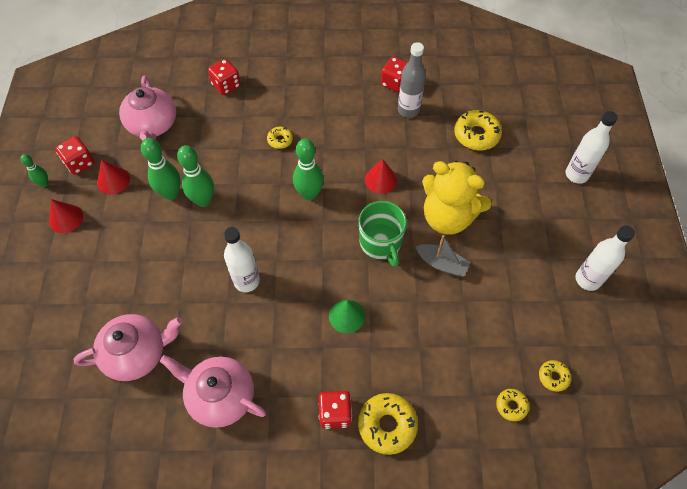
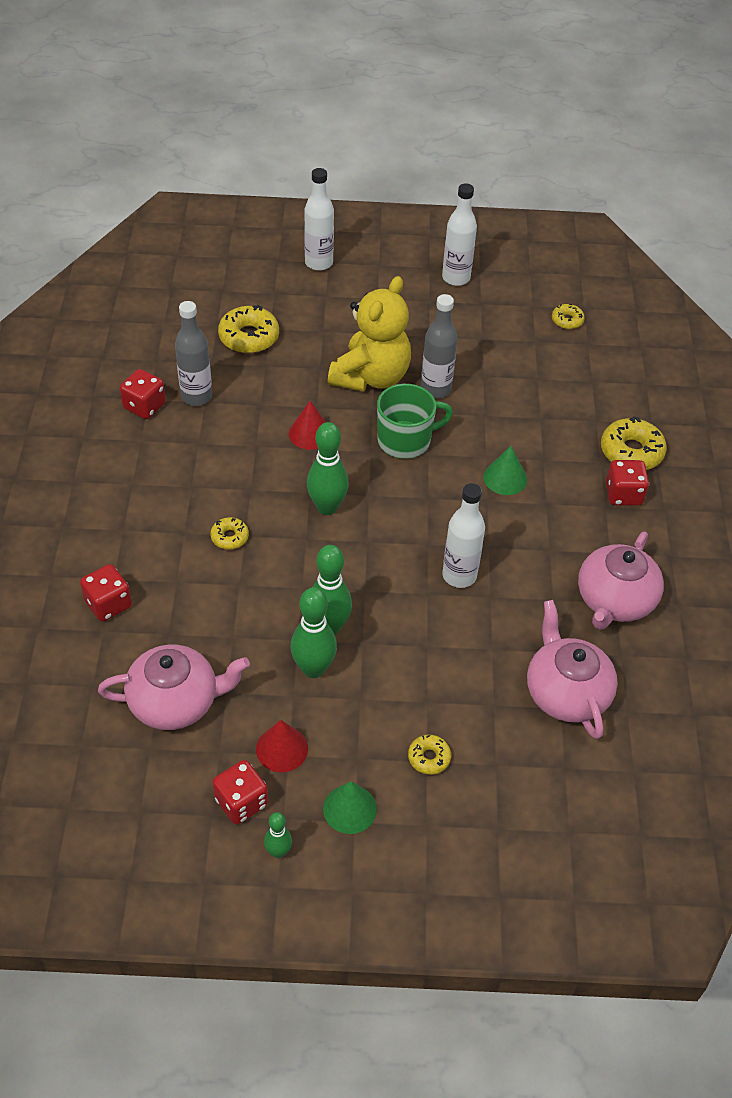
camera: 90 degrees left, 10 degrees down
red cone [49,199,83,233] -> green cone [323,781,377,834]
grey boat [415,235,471,277] -> grey bottle [421,294,458,398]
yellow donut [496,389,529,421] -> yellow donut moved to [408,735,451,775]

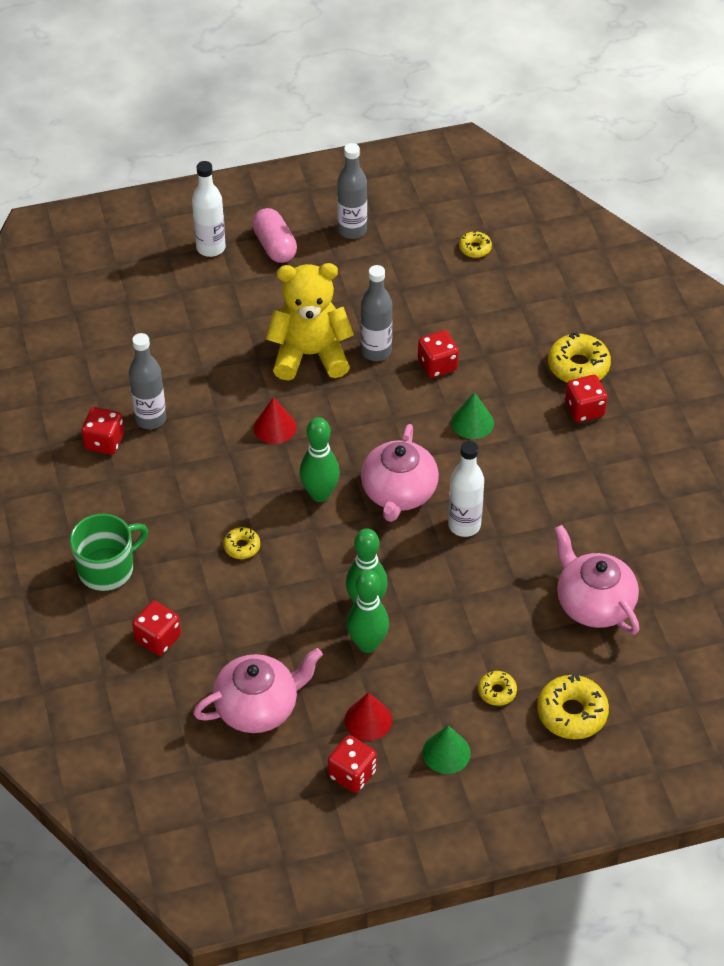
camera: 15 degrees left, 0 degrees up
yellow donut [218,305,279,353] -> yellow donut moved to [537,674,609,739]
green bowling pin [264,812,292,858] -> none
yellow teddy bear [328,276,411,392] -> yellow teddy bear turned 105 degrees counterclockwise [266,263,354,381]
green mug [377,384,453,459] -> green mug moved to [70,514,148,591]
white bottle [442,183,477,286] -> grey bottle [337,143,367,239]
pink teapot [578,531,664,630] -> pink teapot moved to [361,424,439,522]
none -> pink capsule [252,208,297,263]
none -> red dice [418,330,459,378]

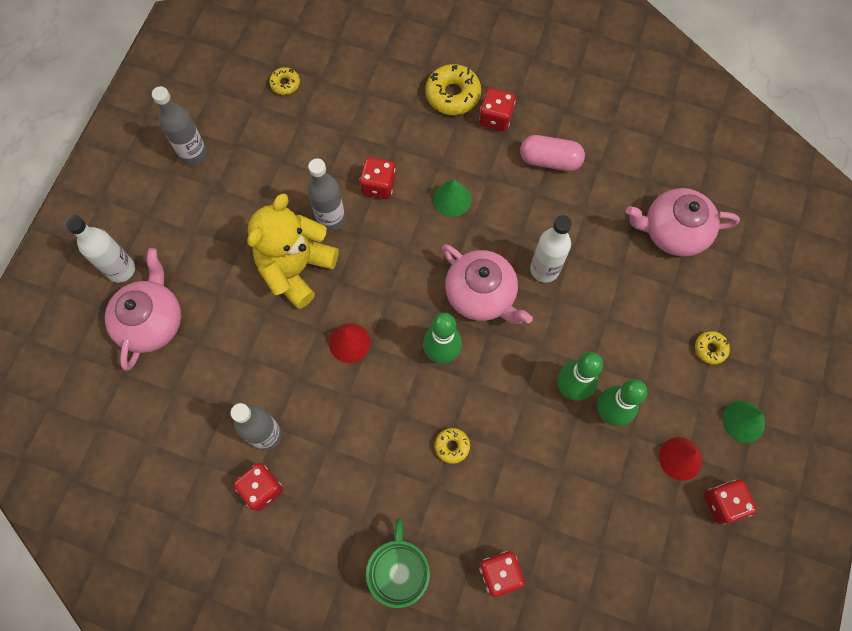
camera: 55 degrees left, 20 degrees up
pink teapot [193,648,323,733] -> pink teapot moved to [105,248,181,371]
pink capsule [252,208,297,263] -> pink capsule moved to [520,135,585,171]
yellow donut [537,674,609,739] -> none

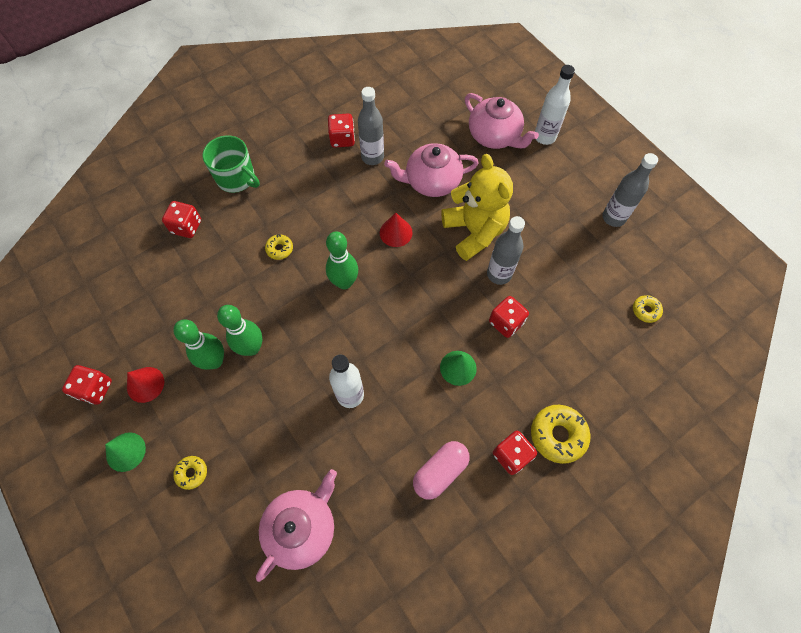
camera: 125 degrees right, 5 degrees down
pink teapot [441,244,533,324] -> pink teapot moved to [384,143,479,197]

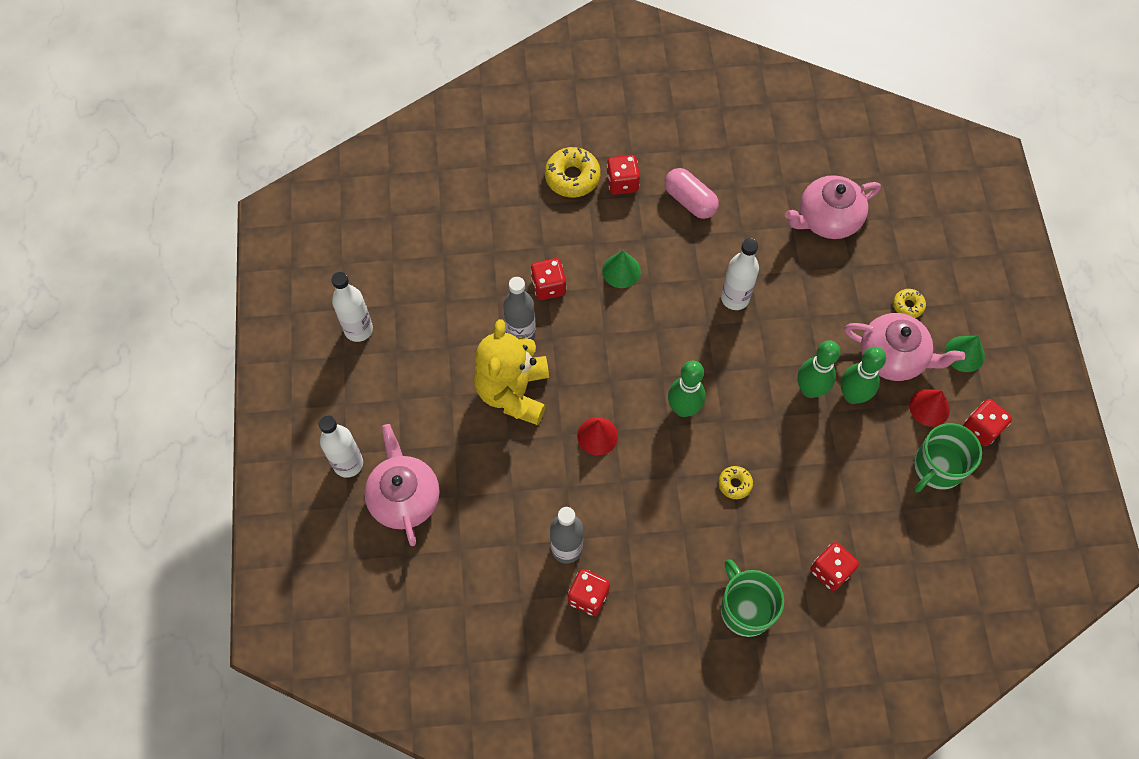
camera: 150 degrees left, 0 degrees up
pink teapot [384,143,479,197] -> pink teapot moved to [844,313,965,381]
pink capsule [413,441,470,500] -> pink capsule turned 60 degrees clockwise [665,168,719,219]
grey bottle [602,153,658,227] -> white bottle [331,271,373,342]
yellow donut [633,295,663,323] -> none
none -> green mug [914,423,982,493]

